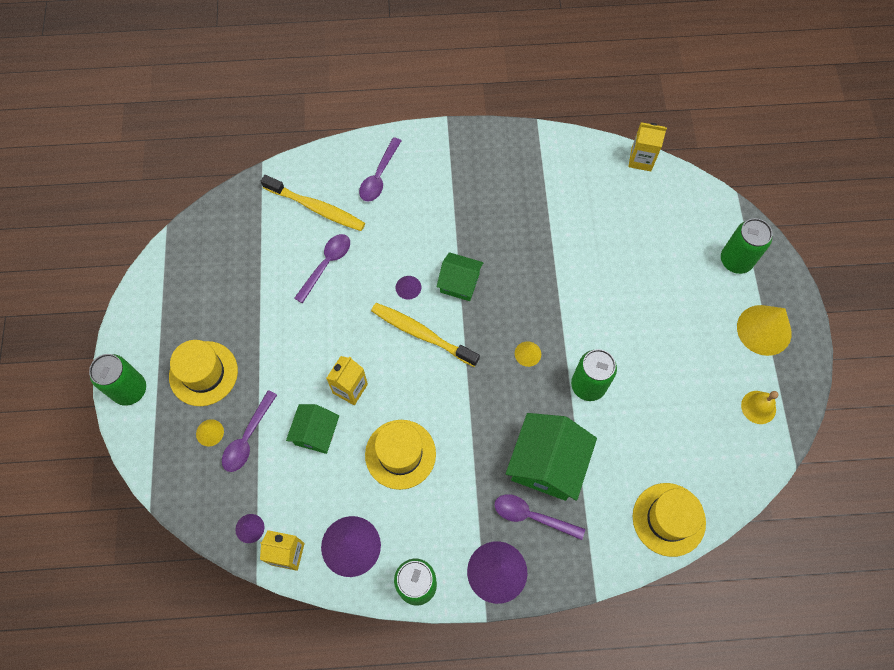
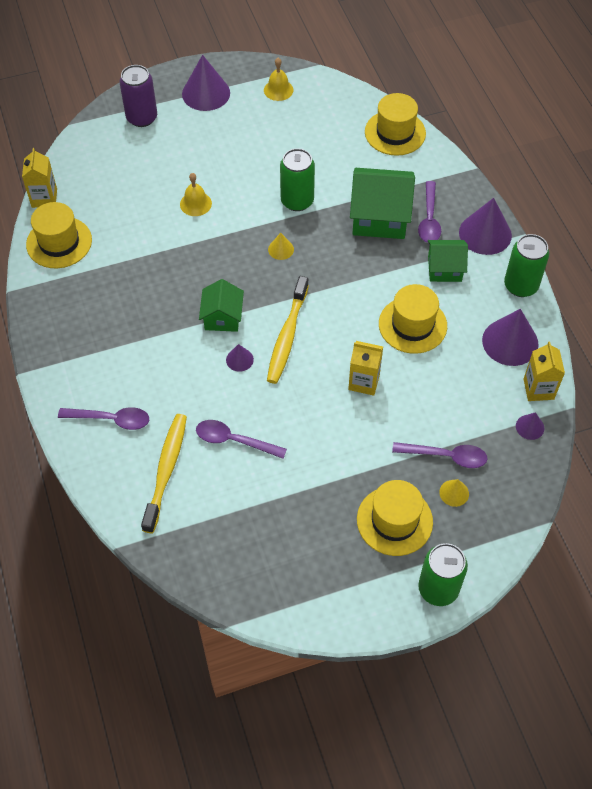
camera: 105 degrees left, 10 degrees down
green house [286,404,339,454] -> green house moved to [428,240,468,282]
green can [721,218,772,274] -> purple can [119,65,157,127]
yellow cone [737,305,792,356] -> purple cone [182,55,230,111]
none -> yellow hat [26,202,92,268]
none -> yellow bell [180,173,212,216]

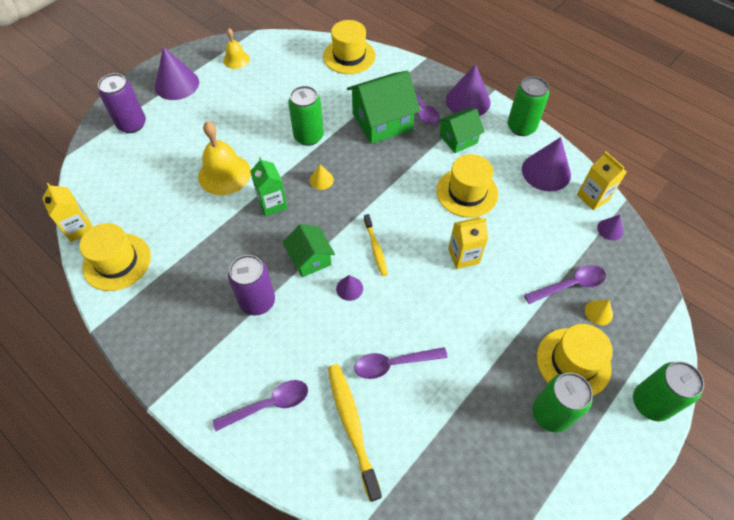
camera: 30 degrees left, 0 degrees up
yellow bell [180,173,212,216] -> yellow bell [198,121,251,195], size x1.73
yellow toothbrush [267,276,309,384] -> yellow toothbrush [364,214,388,276], size x0.60
none -> purple can [228,255,275,316]
none -> green carton [250,157,287,216]
none -> green can [532,373,593,432]

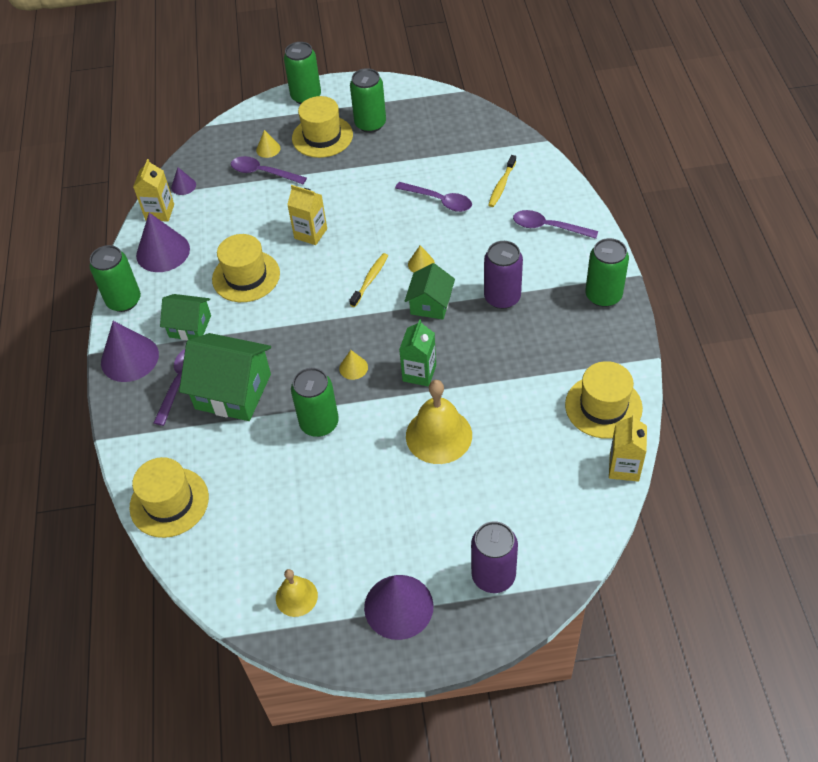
camera: 135 degrees left, 5 degrees down
yellow toothbrush [328,364,382,502] -> yellow toothbrush [488,155,516,207], size x0.60
purple cone [336,275,363,301] -> yellow cone [408,245,435,273]
none -> green can [585,238,629,307]

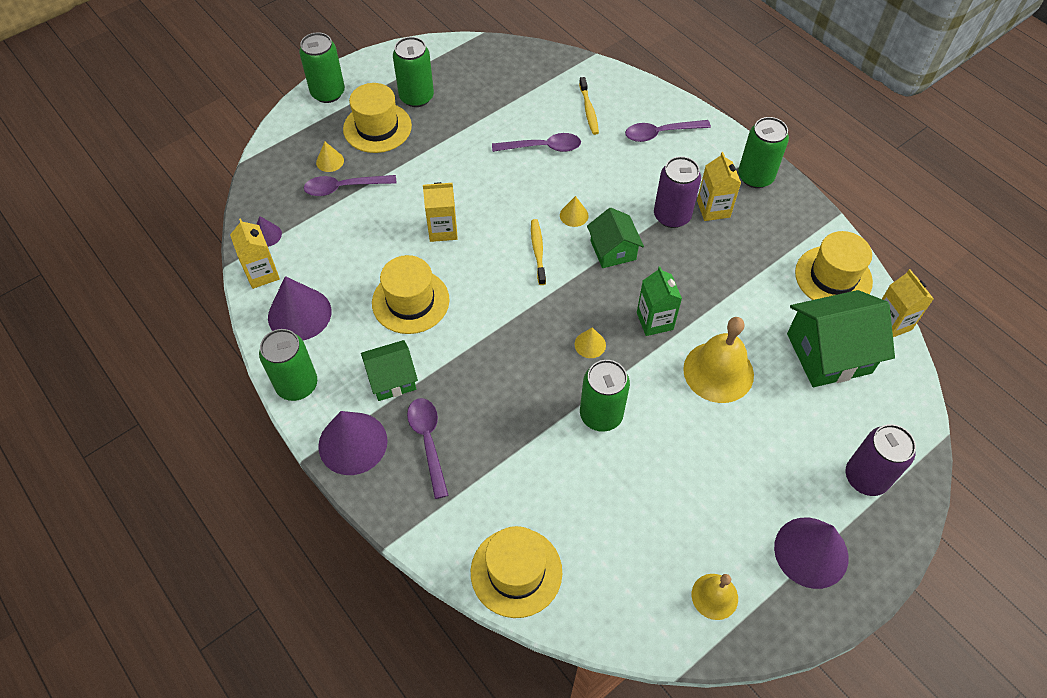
camera: 35 degrees left, 5 degrees up
green house [179,333,271,421] -> green house moved to [787,290,895,387]
none -> yellow carton [697,152,741,221]

